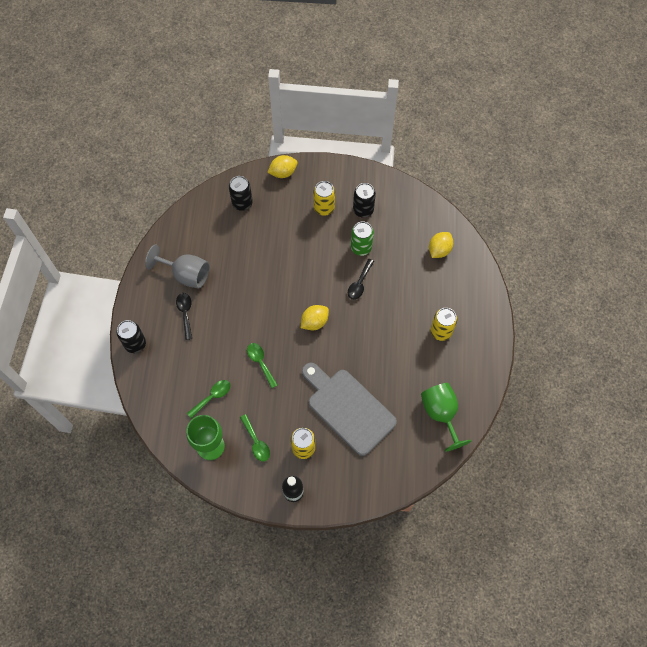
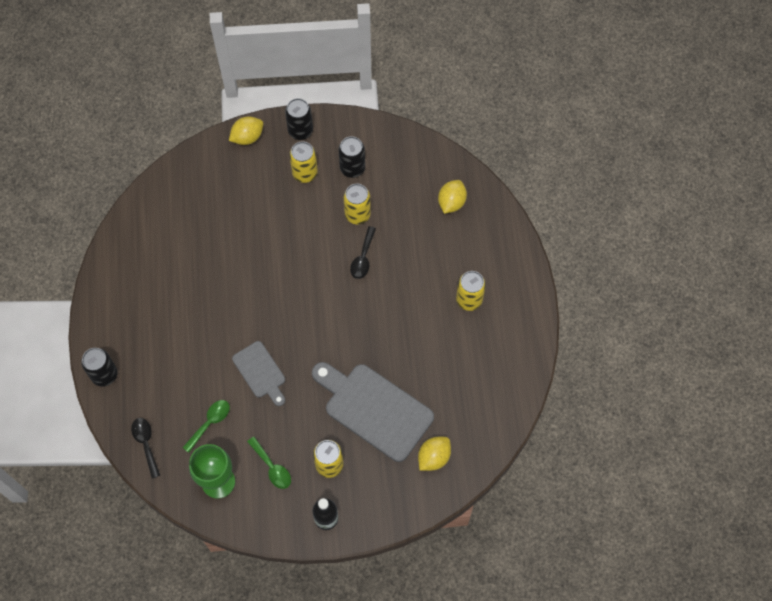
camera: 10 degrees left, 0 degrees up
grey goblet [145,244,210,289] -> none
black spoon [176,293,192,340] -> black spoon moved to [131,418,160,478]
black can [229,176,253,211] -> black can moved to [285,98,313,140]
green spoon [247,343,277,388] -> grey cutting board [232,341,285,406]
yellow lemon [301,305,329,330] -> yellow lemon moved to [418,437,451,471]
green can [351,222,374,256] -> yellow can [344,184,371,224]
green goblet [421,383,471,452] -> none

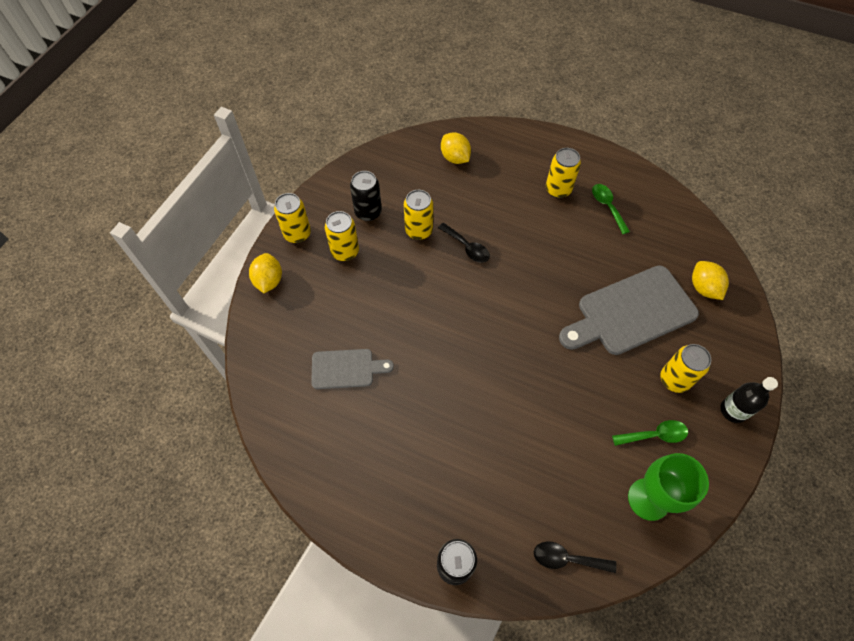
camera: 60 degrees left, 5 degrees down
green spoon [182,400,230,453] -> green spoon moved to [592,184,630,234]
grey cutting board [232,341,285,406] -> grey cutting board moved to [311,349,394,389]
black can [285,98,313,140] -> yellow can [274,193,311,243]

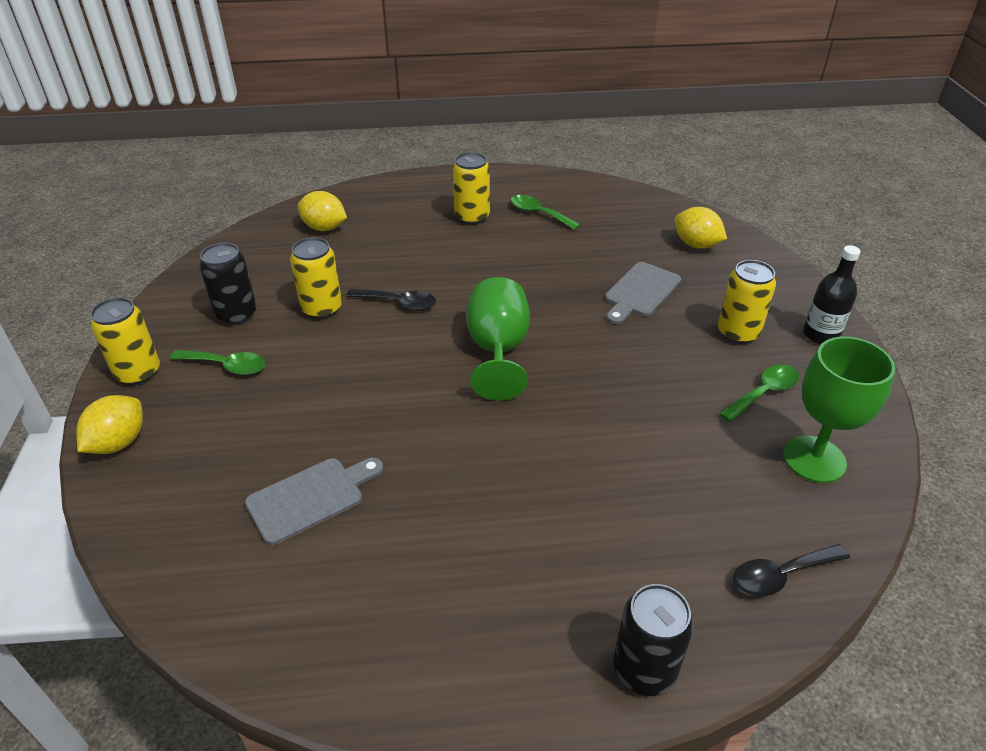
camera: 30 degrees left, 20 degrees down
yellow lemon [249,253,282,293] -> yellow lemon turned 60 degrees clockwise [76,395,143,454]
yellow can [325,211,359,261] -> green spoon [170,350,266,375]
grey cutting board [559,266,699,355] -> grey cutting board [605,262,681,324], size x0.55
none -> green goblet [467,277,530,401]

